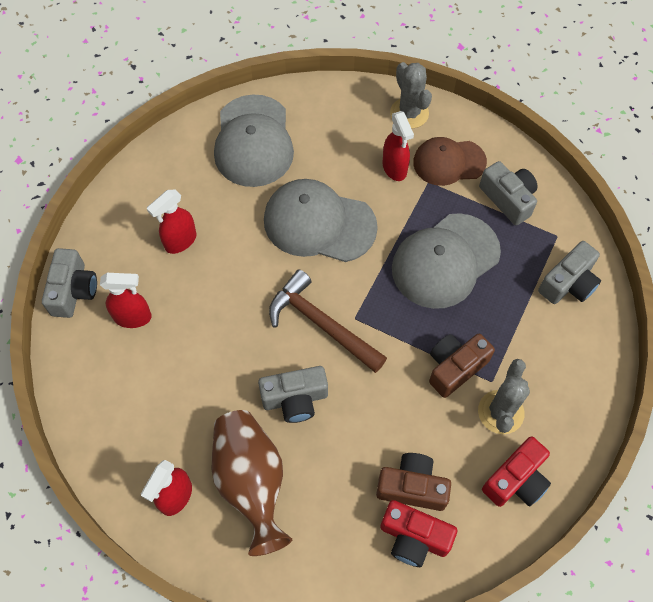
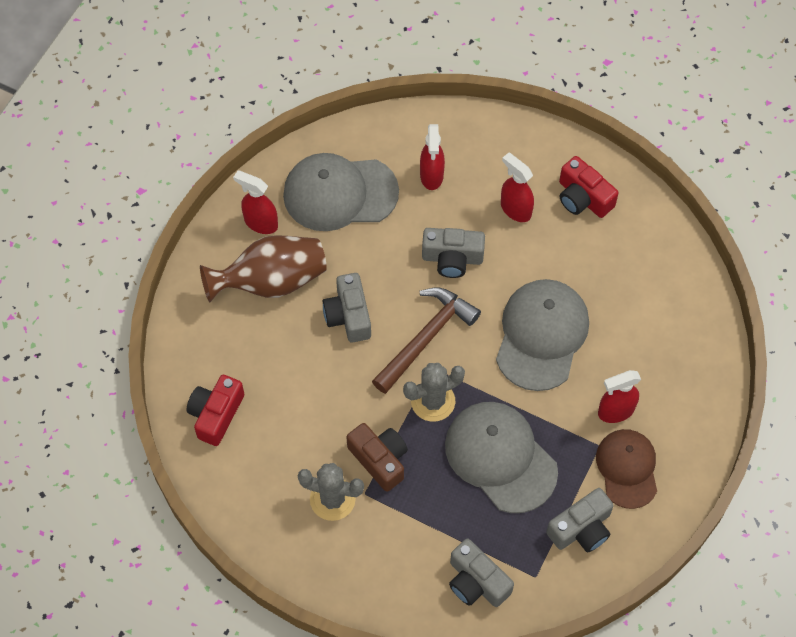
camera: 90 degrees right, 0 degrees up
grey camera [42,248,97,318] -> grey camera moved to [422,228,485,278]
grey cap [214,94,294,187] -> grey cap moved to [283,153,399,231]
brown camera [376,453,451,511] -> none
grey cactus [390,62,432,129] -> grey cactus moved to [403,363,465,422]
red camera [482,436,551,507] -> red camera moved to [559,156,619,218]

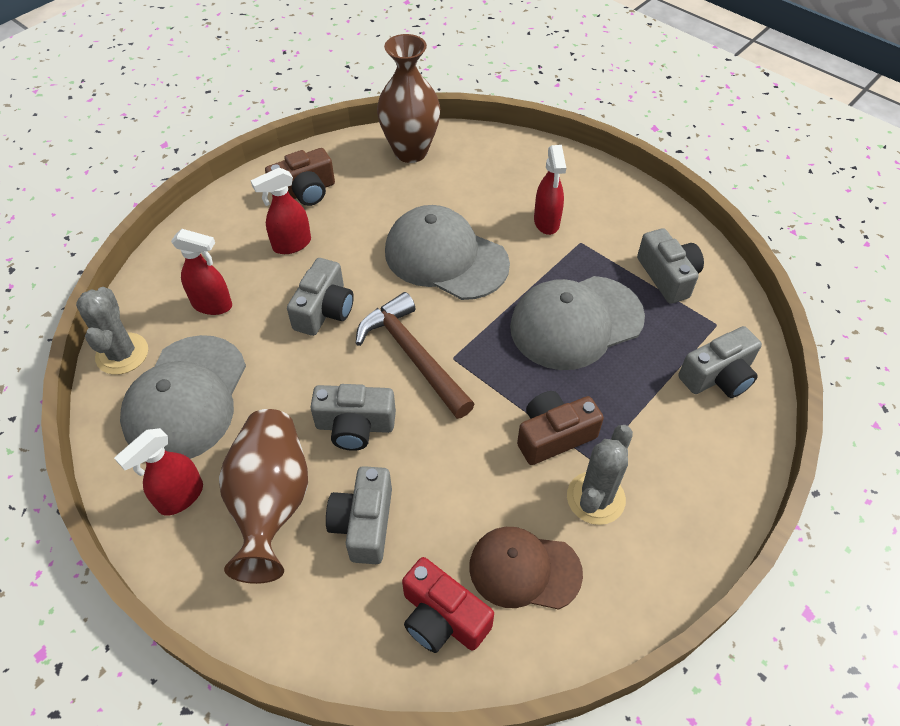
camera: 75 degrees left, 10 degrees down
grey cactus [403,363,465,422] -> grey cactus moved to [76,287,148,375]
red camera [559,156,619,218] -> brown camera [265,148,335,206]
brown cap [596,429,657,509] -> brown cap moved to [469,527,583,610]
none -> grey camera [326,466,392,564]
none -> brown vase [377,34,440,163]

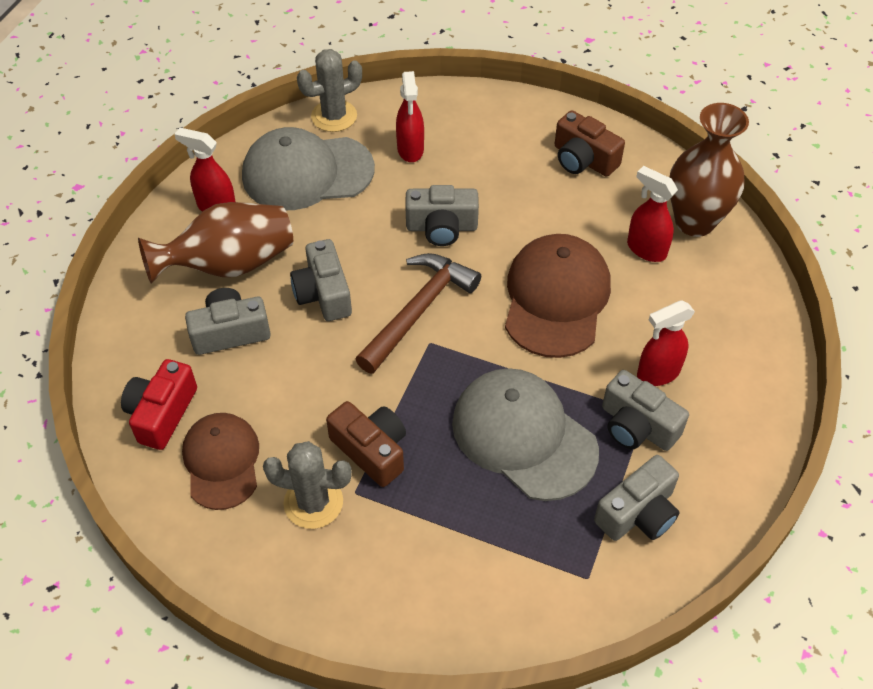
camera: 70 degrees right, 0 degrees up
red spray bottle [250,168,311,254] -> red spray bottle moved to [627,166,678,262]
grey cap [385,205,510,300] -> brown cap [505,234,611,358]
grey camera [678,326,762,398] -> grey camera moved to [602,370,689,451]

